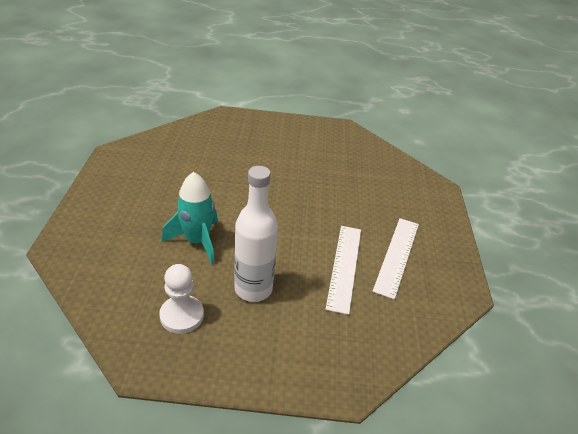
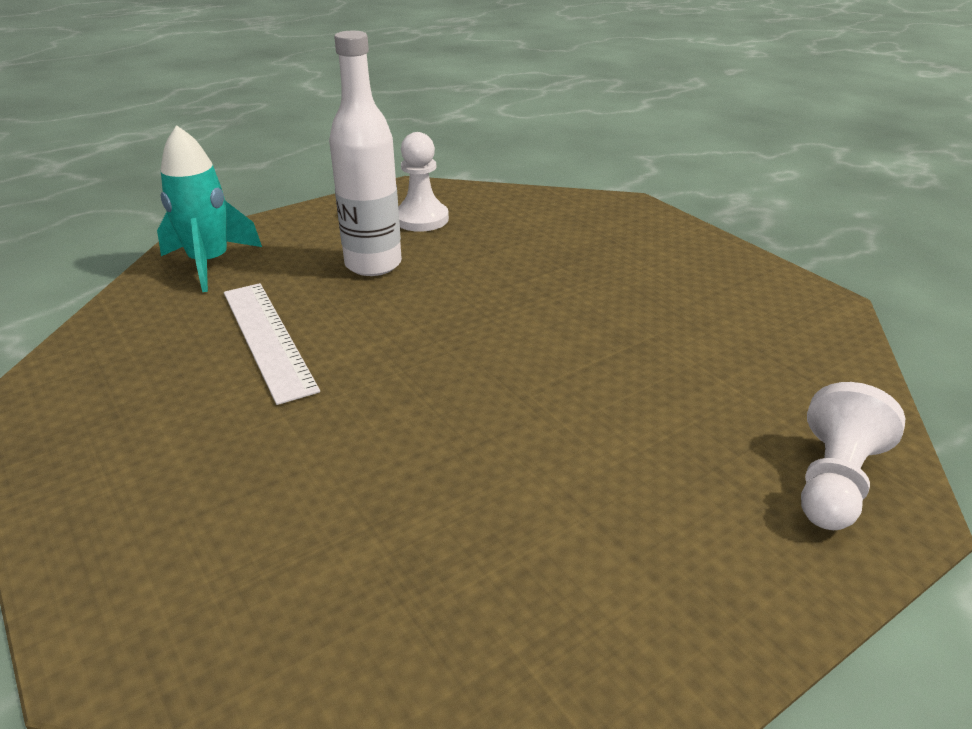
camera: 145 degrees right, 5 degrees down
turquoise rocket [162,172,218,264] -> turquoise rocket moved to [157,125,262,292]
white ruler [372,218,419,300] -> none
none -> white pawn [801,382,905,530]

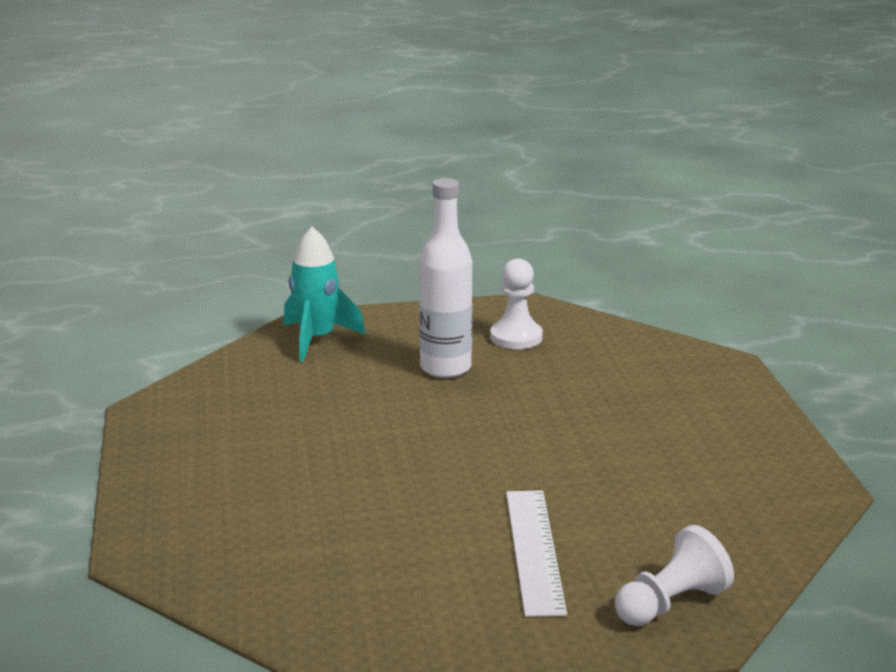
camera: 25 degrees right, 10 degrees down
white ruler [224,283,320,405] -> white ruler moved to [506,490,567,617]

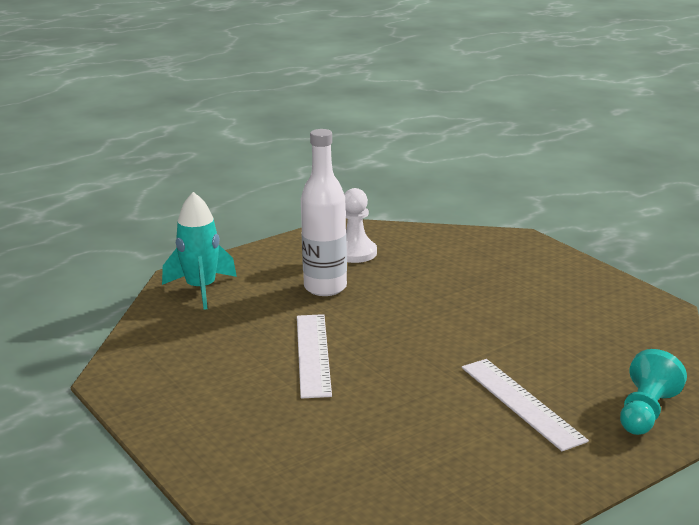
camera: 25 degrees left, 0 degrees up
white pawn [615,525,734,626] -> turquoise pawn [620,349,687,435]
none -> white ruler [297,314,332,399]

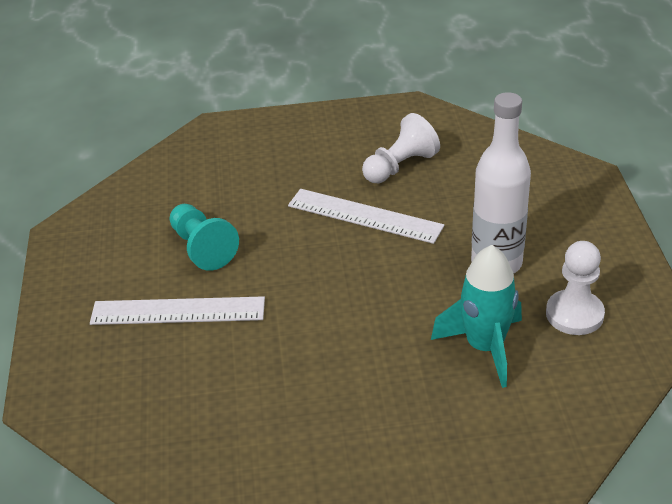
camera: 120 degrees right, 15 degrees up
turquoise rocket [162,192,237,310] -> turquoise rocket moved to [431,245,522,388]
turquoise pawn [620,349,687,435] -> turquoise pawn moved to [170,204,239,271]
none -> white pawn [362,113,440,183]

